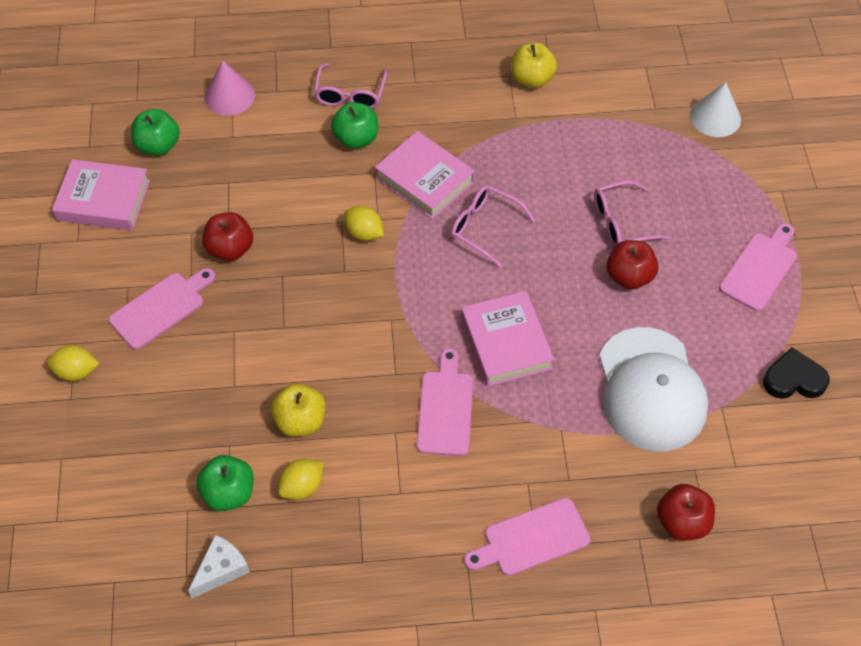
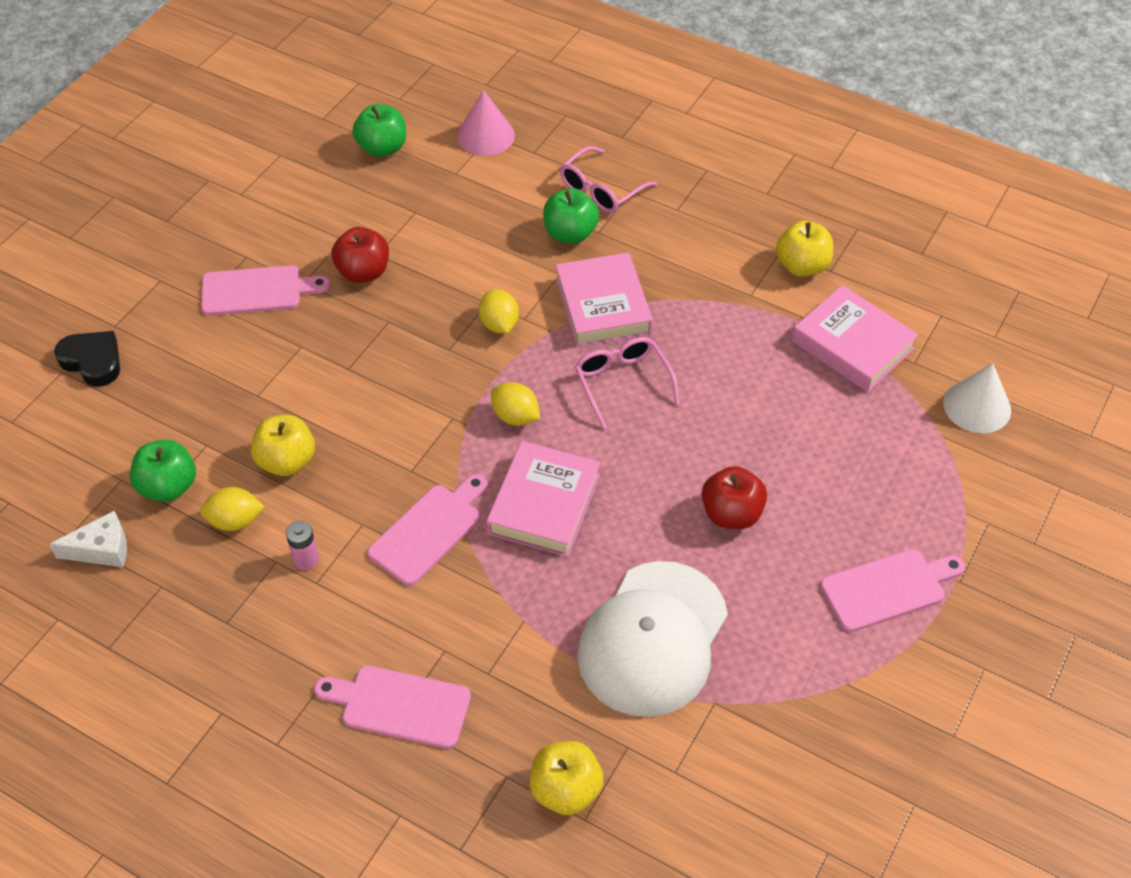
camera: 35 degrees right, 5 degrees down
yellow lemon [47,345,99,381] -> yellow lemon moved to [491,382,540,426]
pink book [52,159,150,230] -> pink book moved to [792,285,919,392]
pink glasses [594,180,671,246] -> none
red apple [657,484,715,541] -> yellow apple [530,741,604,815]
black heart [763,348,830,399] -> black heart moved to [54,331,120,387]
none -> pink battery [286,521,319,570]

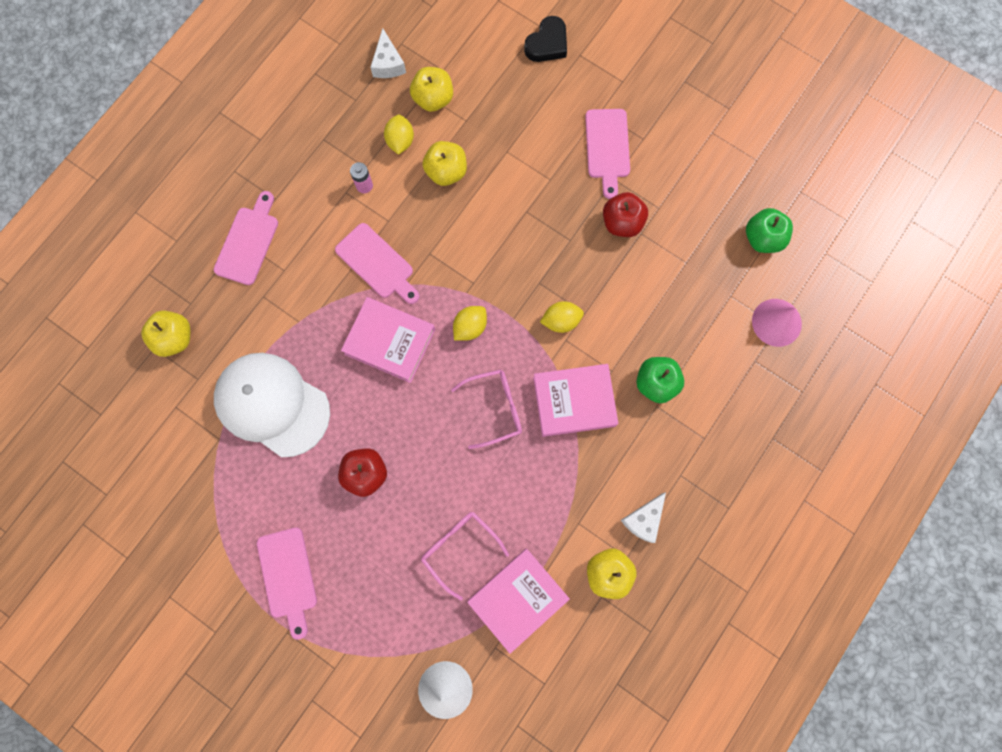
camera: 95 degrees right, 25 degrees up
green apple [130,440,196,502] -> yellow apple [410,67,453,112]
pink glasses [560,146,657,213] -> pink glasses moved to [421,512,509,600]
none -> white cheese [621,492,666,543]

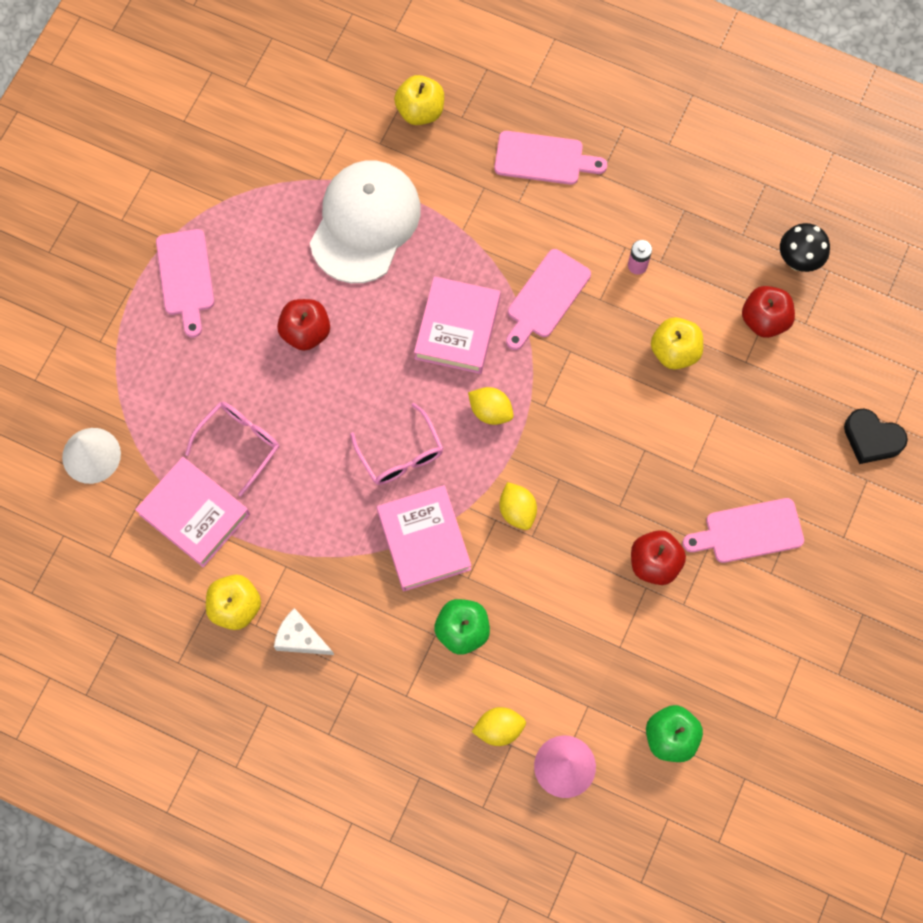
camera: 80 degrees right, 5 degrees down
pink cutting board [257,528,317,640] -> pink cutting board turned 75 degrees counterclockwise [156,229,214,338]
white cheese [370,28,406,78] -> black mushroom [780,223,830,272]
yellow lemon [384,115,414,155] -> yellow lemon moved to [472,707,526,746]
yellow apple [410,67,453,112] -> red apple [742,286,795,338]

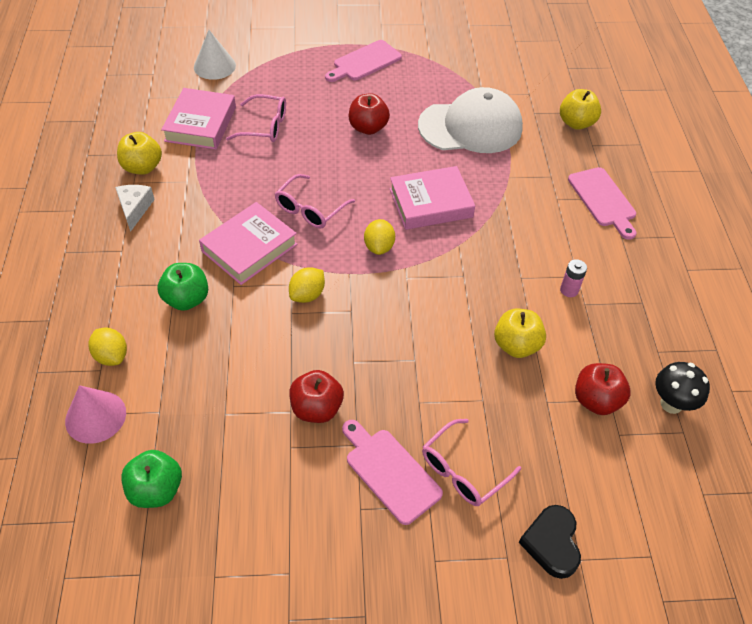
camera: 60 degrees right, 20 degrees down
pink cutting board [506,249,591,350] -> none
none -> pink glasses [422,419,521,506]

